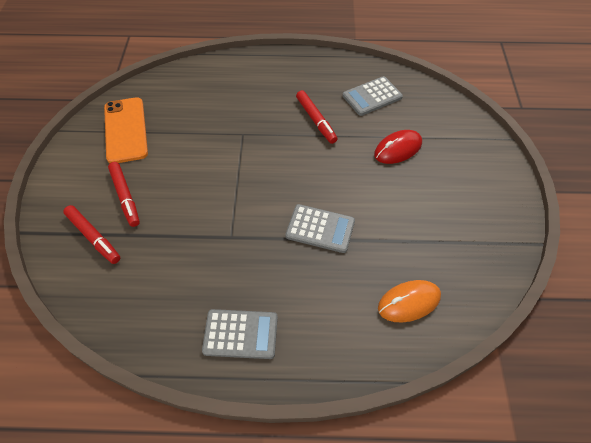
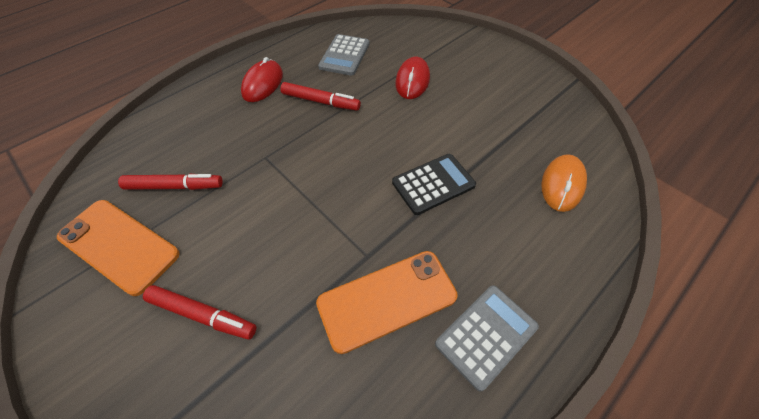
camera: 45 degrees left, 0 degrees up
red marker [63,205,120,264] -> red marker moved to [118,174,223,190]
grey calculator [286,204,355,253] -> black calculator [392,154,476,215]
none -> red mouse [241,57,283,102]
none -> orange phone [316,251,458,354]

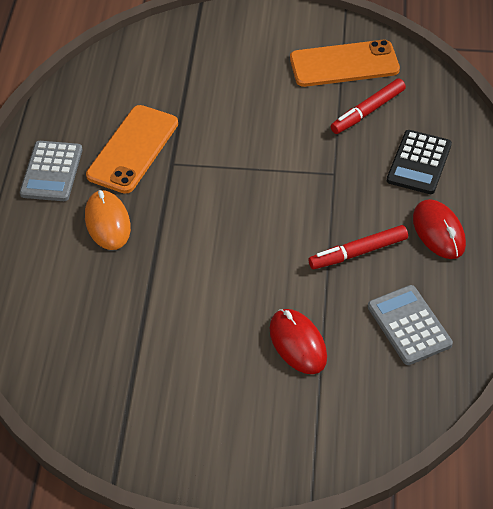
camera: 140 degrees right, 5 degrees down
red marker [143,285,256,339] -> none
black calculator [392,154,476,215] -> black calculator moved to [387,130,452,194]
orange mouse [541,154,587,212] -> orange mouse moved to [85,190,131,250]

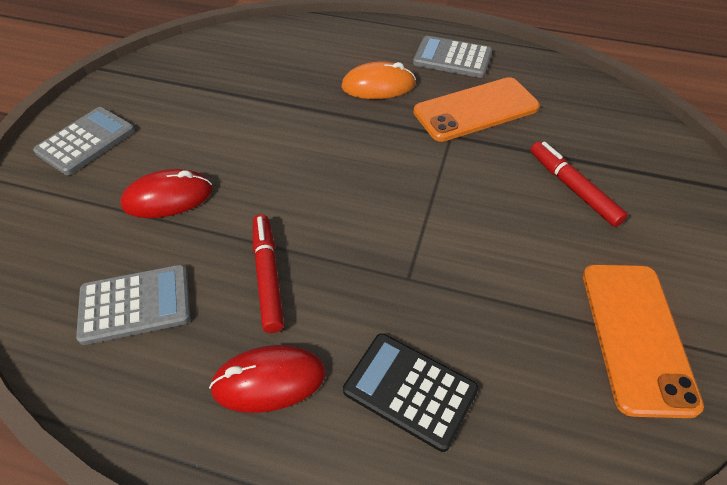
camera: 100 degrees right, 0 degrees up
orange phone [86,105,178,194] -> orange phone turned 60 degrees counterclockwise [413,77,540,142]
red marker [331,78,406,134] -> red marker moved to [530,141,628,227]
none -> grey calculator [33,107,135,175]

